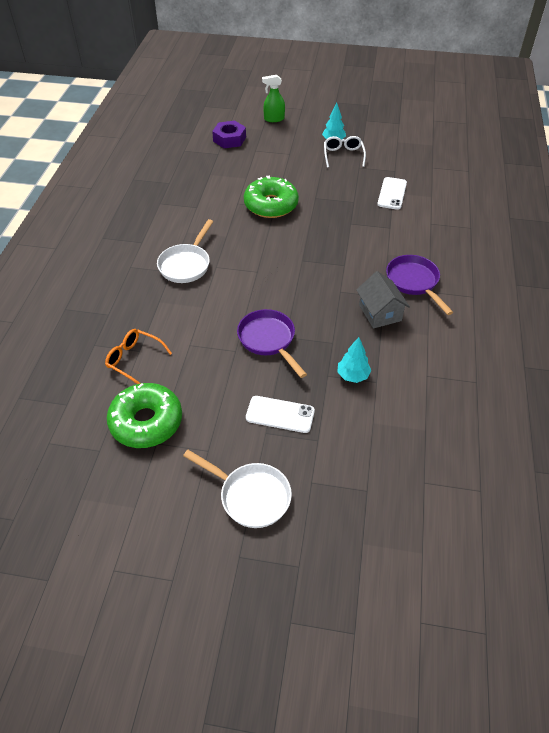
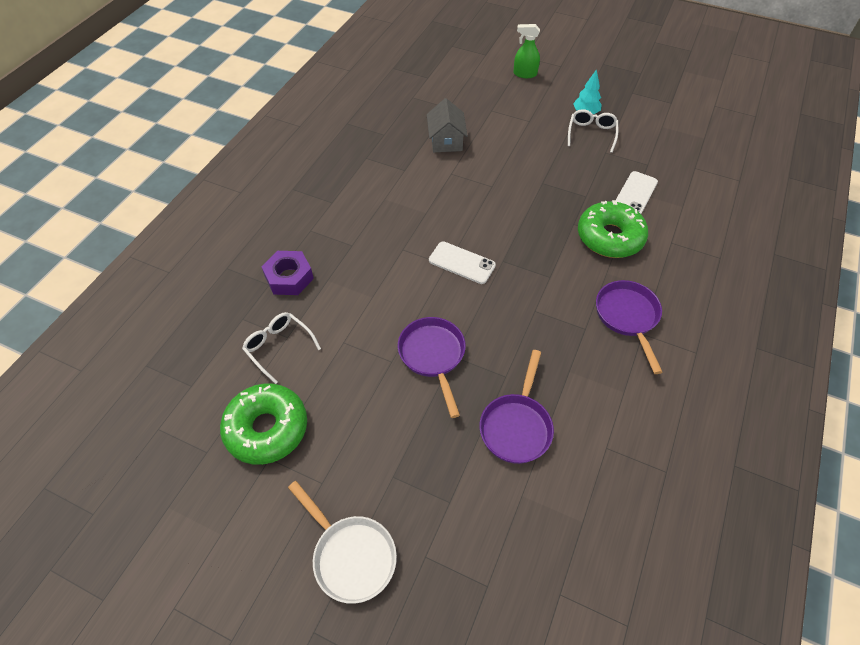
camera: 15 degrees right, 5 degrees up
orange glasses [105,329,172,384] -> white glasses [242,312,321,384]
white pan [157,219,213,283] -> none
purple nut [212,121,246,148] -> purple nut moved to [262,251,314,295]
green donut [244,175,299,218] -> green donut moved to [578,200,648,258]
white phone [246,396,315,433] -> white phone moved to [429,241,496,284]
turquoise tree [338,337,371,383] -> purple pan [479,350,554,464]
grey house [356,271,410,329] -> grey house moved to [427,98,468,152]

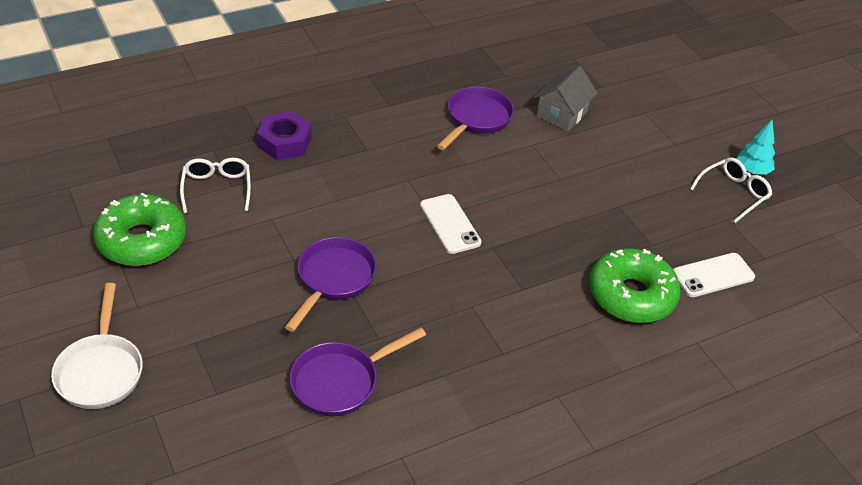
camera: 35 degrees right, 10 degrees down
green spray bottle [513,24,540,78] -> none
purple pan [596,280,662,374] -> purple pan moved to [437,87,514,150]

